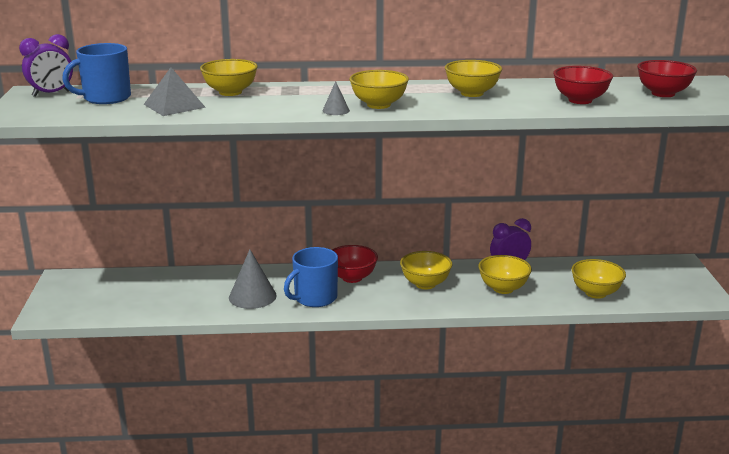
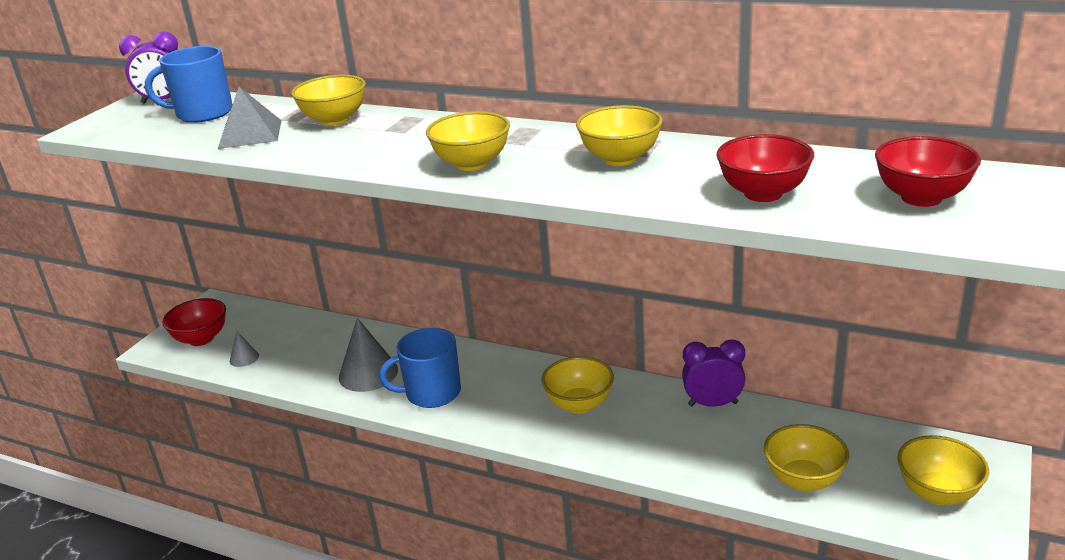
camera: 30 degrees right, 5 degrees up
grey cone [322,81,350,115] -> grey cone moved to [230,332,259,367]
red bowl [332,245,378,283] -> red bowl moved to [162,298,226,346]
yellow bowl [478,255,532,294] -> yellow bowl moved to [897,435,989,505]

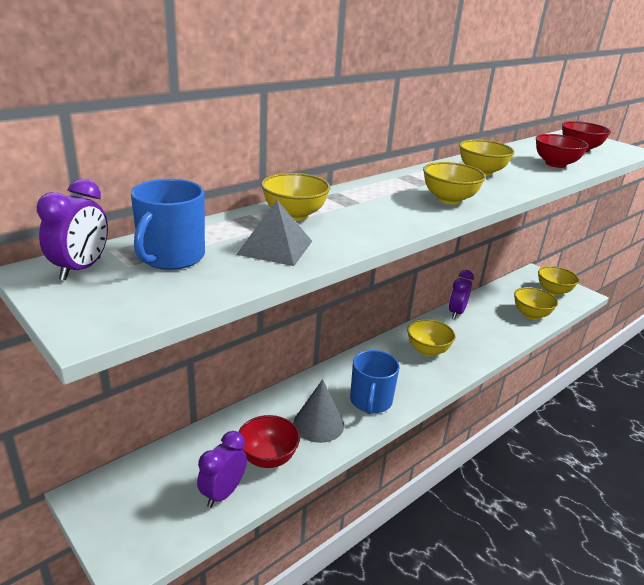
camera: 70 degrees left, 0 degrees up
red bowl [162,298,226,346] -> red bowl moved to [239,415,300,468]
grey cone [230,332,259,367] -> purple clock [197,431,247,508]

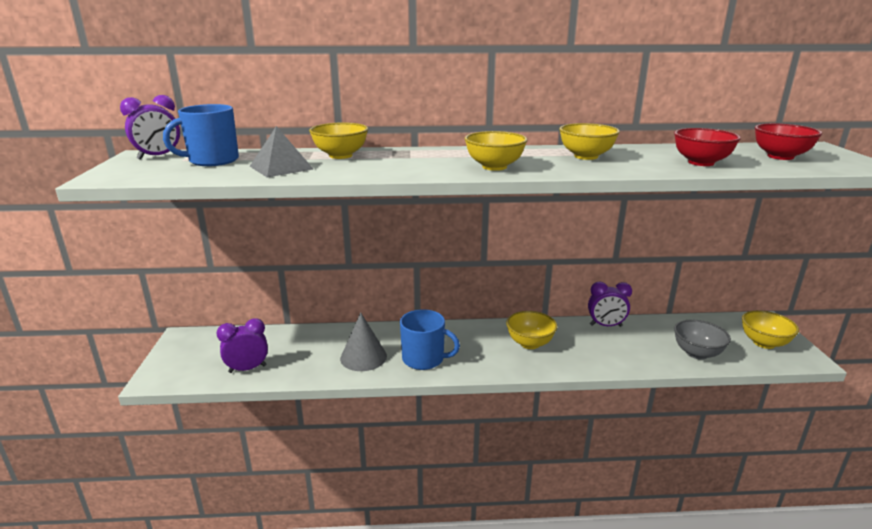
camera: 40 degrees right, 5 degrees down
red bowl [239,415,300,468] -> none
blue mug [350,350,400,414] -> blue mug turned 120 degrees counterclockwise [400,309,460,370]
purple clock [449,270,474,319] -> purple clock turned 150 degrees counterclockwise [588,282,632,327]
yellow bowl [514,287,558,319] -> grey bowl [674,320,731,360]

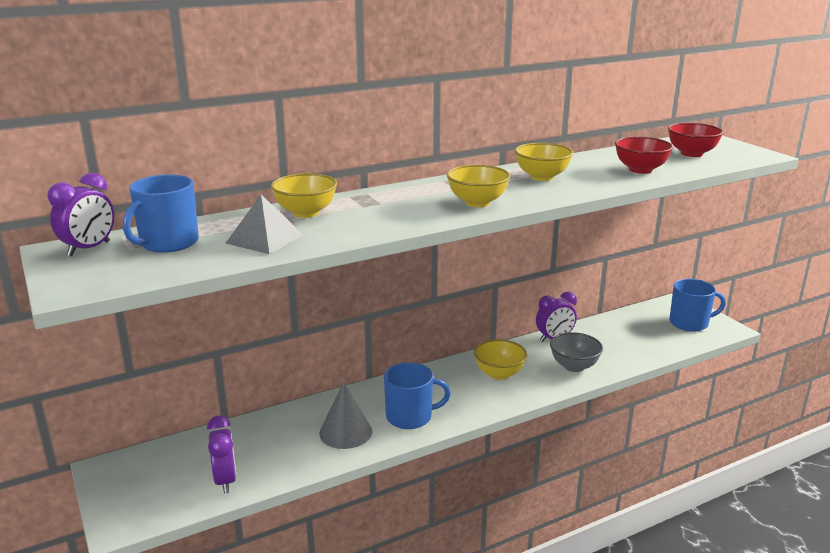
camera: 25 degrees left, 0 degrees up
purple clock [217,318,268,373] -> purple clock turned 120 degrees clockwise [207,416,237,494]
grey bowl [674,320,731,360] -> grey bowl moved to [550,332,603,372]
yellow bowl [742,310,799,349] -> blue mug [670,279,726,332]

